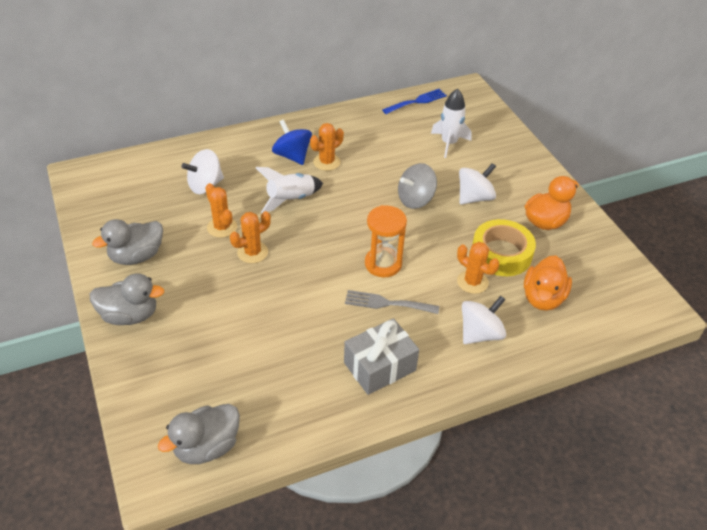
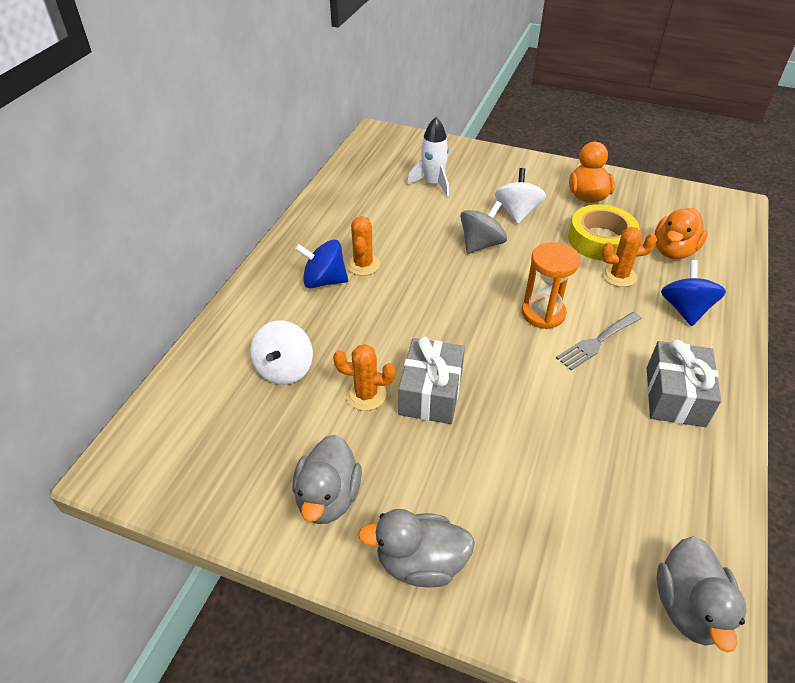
camera: 45 degrees left, 0 degrees up
grey duck [90,273,164,325] -> grey duck turned 135 degrees counterclockwise [358,509,475,588]
orange cactus [230,211,271,263] -> grey gift [398,337,465,424]
white rocket [256,167,323,213] -> none
blue fork [382,89,447,114] -> none
grey spinning top [398,163,437,209] -> grey spinning top turned 150 degrees counterclockwise [460,201,507,254]
white spinning top [462,296,506,344] -> blue spinning top [661,260,726,326]
orange duck [524,256,572,311] -> orange duck turned 60 degrees clockwise [655,208,708,259]

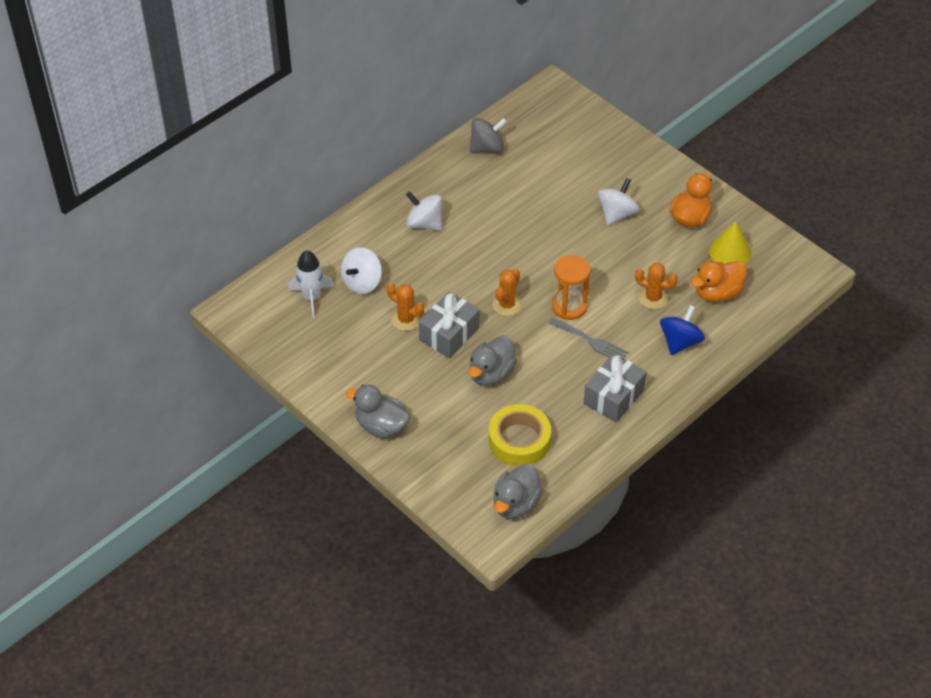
camera: 25 degrees right, 5 degrees up
grey duck [293,435,362,524] -> grey duck moved to [468,336,517,386]
blue spinning top [295,239,348,288] -> white spinning top [406,191,442,231]
orange cactus [346,216,380,276] -> orange cactus moved to [493,269,522,316]
white rocket [407,117,449,197] -> white rocket moved to [288,250,334,318]
grey spinning top [460,201,507,254] -> grey spinning top moved to [470,118,507,153]
grey fork [556,312,642,370] -> grey fork turned 135 degrees counterclockwise [548,317,628,359]
yellow tape [568,204,639,261] -> yellow tape moved to [489,404,551,466]
none -> yellow cone [709,221,751,264]

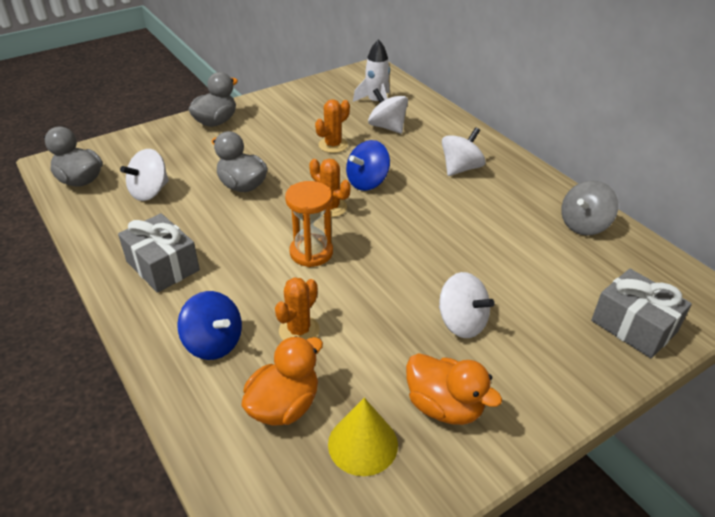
camera: 100 degrees right, 10 degrees down
grey gift [419,292,480,358] -> grey gift moved to [591,269,692,358]
grey spinning top [470,118,507,153] -> grey spinning top turned 60 degrees clockwise [561,180,618,235]
yellow tape [489,404,551,466] -> white spinning top [120,149,169,201]
grey fork [548,317,628,359] -> none
orange duck [691,261,747,302] -> orange duck turned 60 degrees clockwise [241,336,323,426]
none -> blue spinning top [346,140,390,191]

